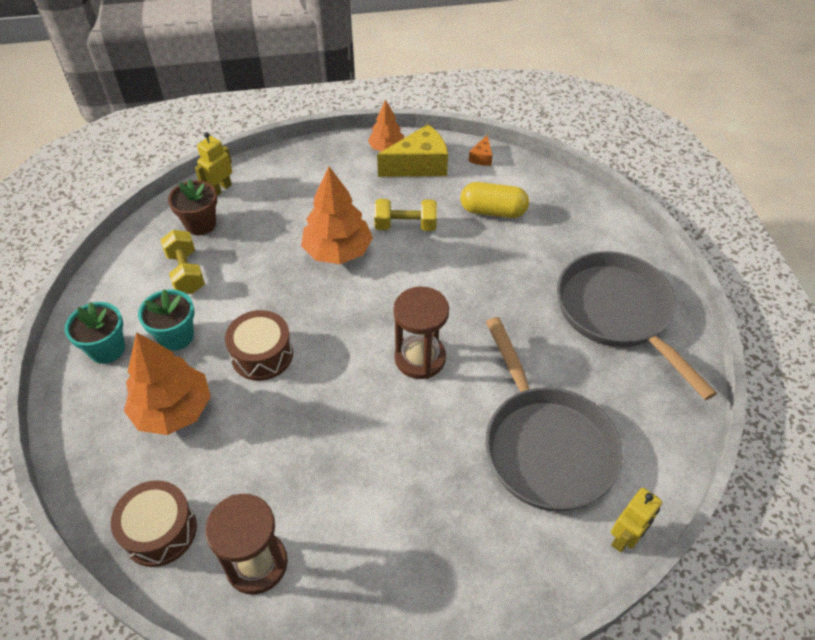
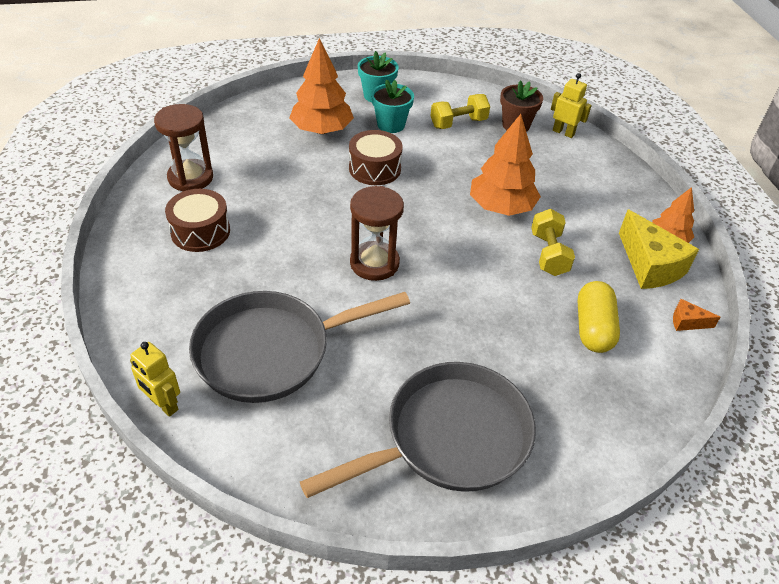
camera: 85 degrees right, 5 degrees down
brown drum [111,480,197,567] -> brown drum moved to [165,189,230,252]

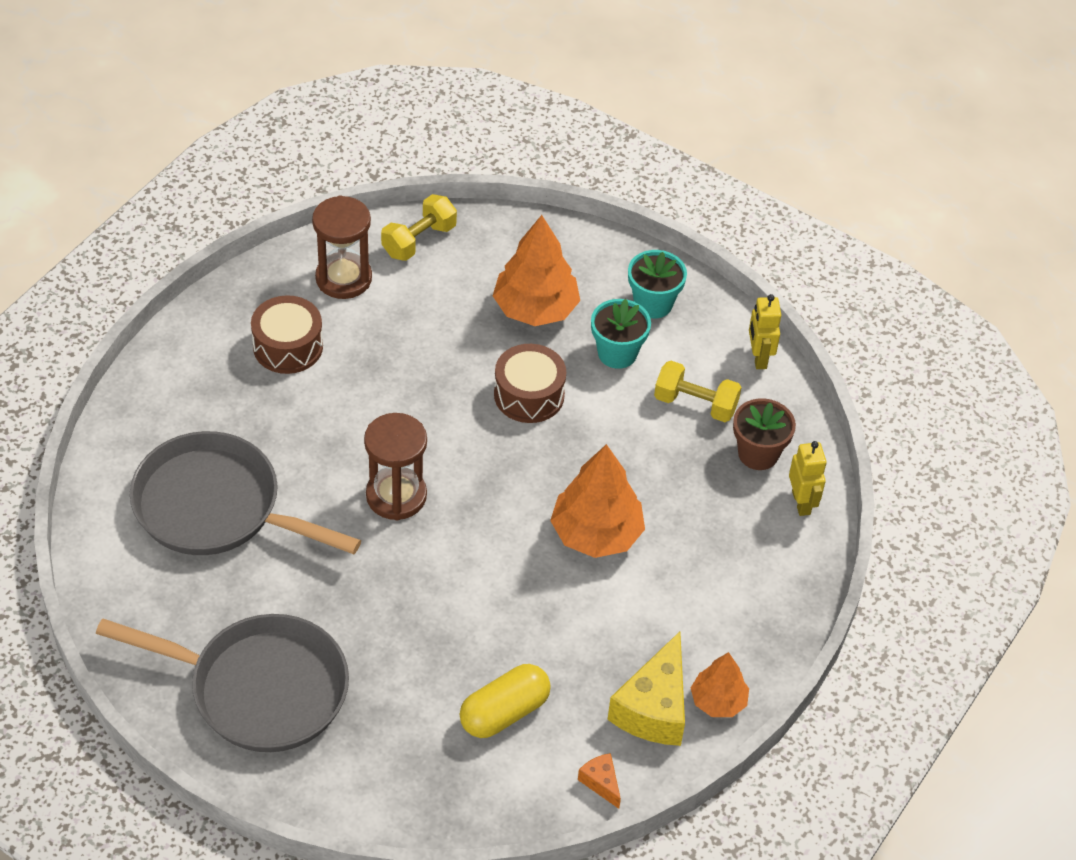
camera: 45 degrees right, 5 degrees up
yellow robot [130,342,180,417] -> yellow robot moved to [749,294,781,369]
yellow dumbbell [531,209,575,276] -> yellow dumbbell moved to [381,194,457,261]

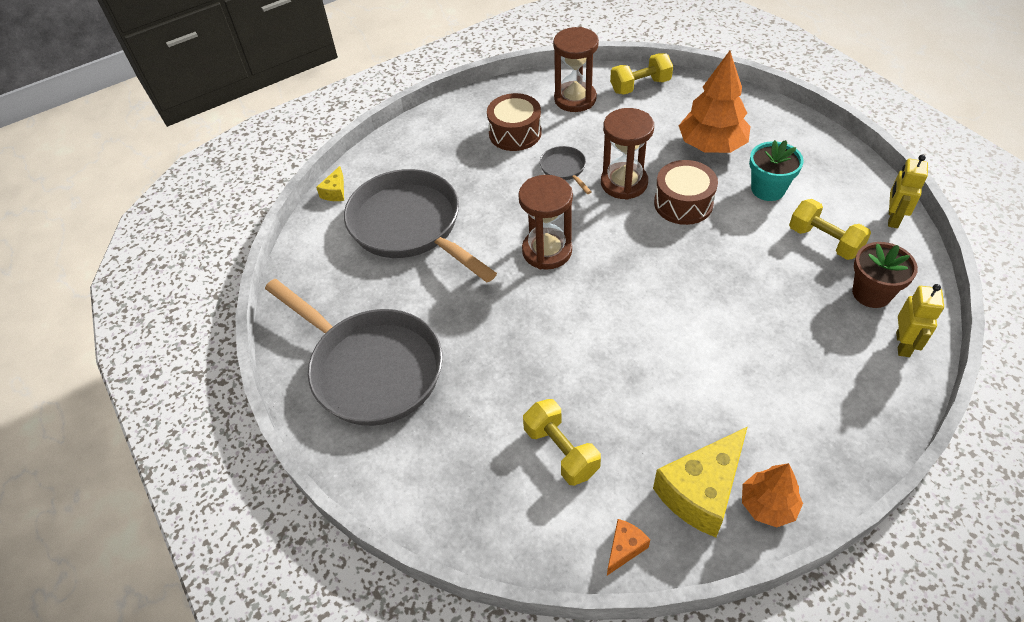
camera: 30 degrees right, 0 degrees up
yellow capsule [460,664,551,738] -> yellow dumbbell [523,399,601,486]
orange tree [550,444,645,558] -> none
orange cheese [578,753,621,809] -> orange cheese turned 45 degrees clockwise [607,519,650,575]
turquoise flower pot [628,250,687,318] -> none
none -> yellow cheese [316,166,344,201]
none -> grey pan [540,146,592,194]
none -> brown hourglass [601,108,654,200]

